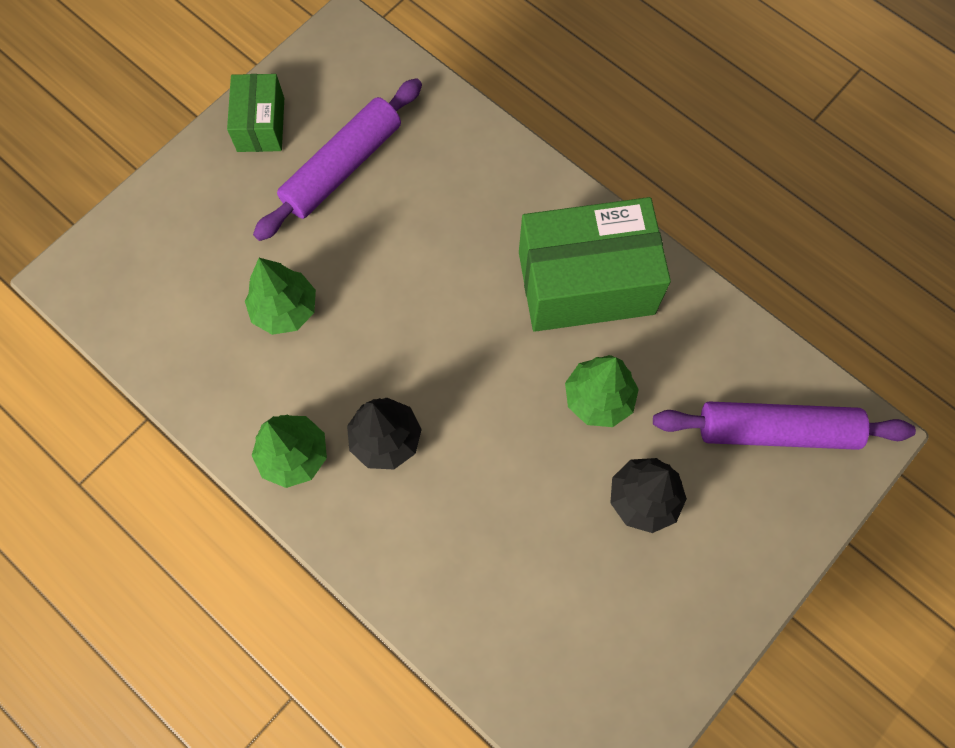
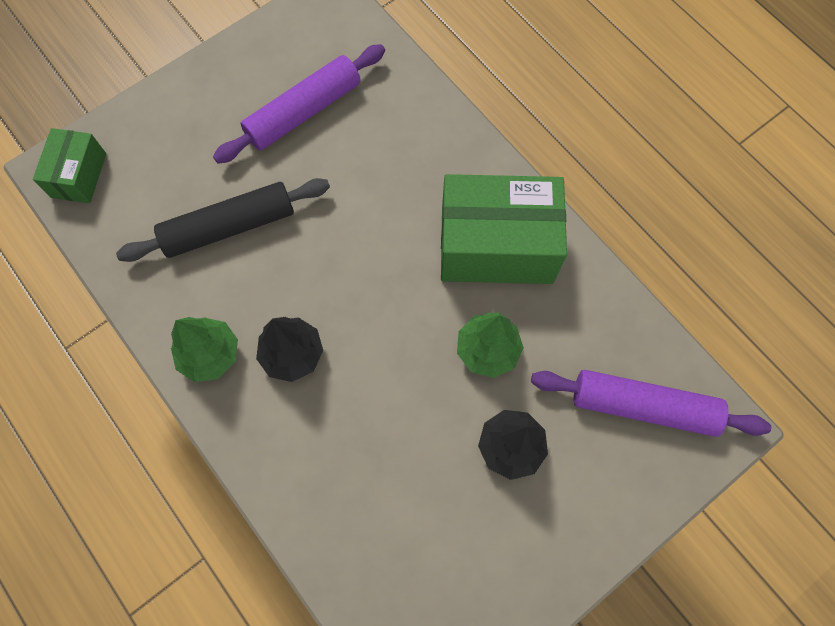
camera: 10 degrees right, 0 degrees up
green box [227,74,284,152] -> green box moved to [33,128,106,203]
green tree [245,258,316,335] -> black rolling pin [116,178,330,262]

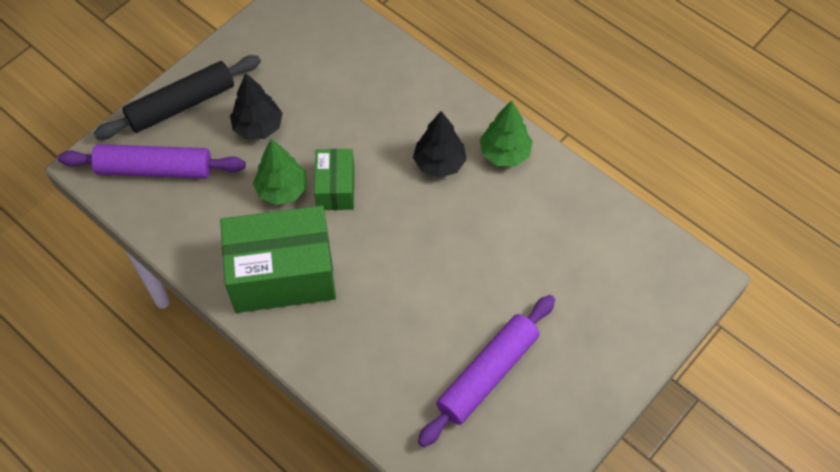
camera: 170 degrees right, 10 degrees down
green box [33,128,106,203] -> green box moved to [314,149,354,210]
black rolling pin [116,178,330,262] -> black rolling pin moved to [94,55,261,139]

